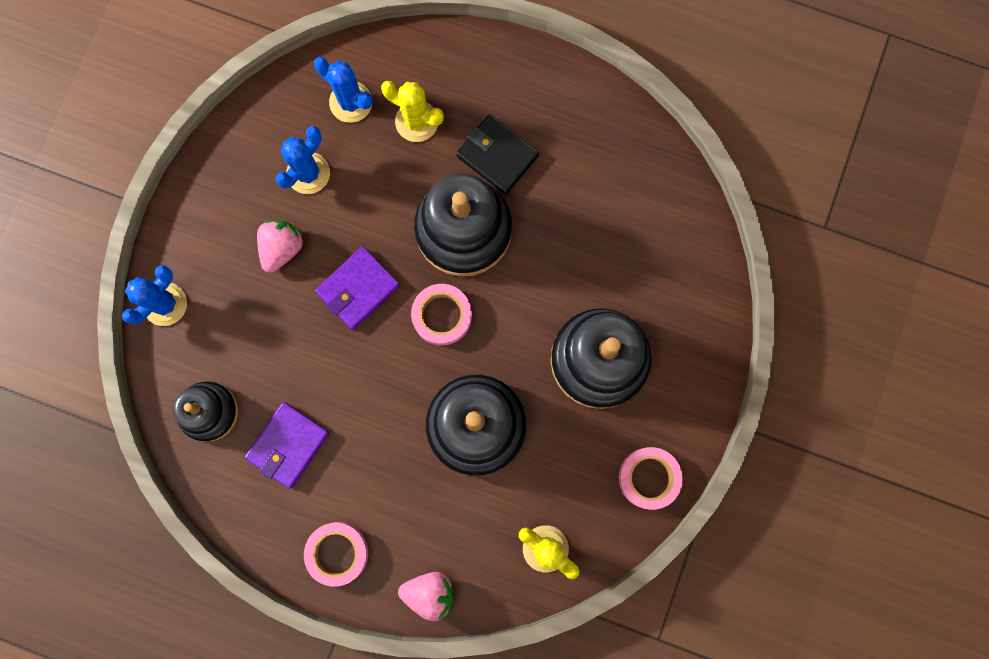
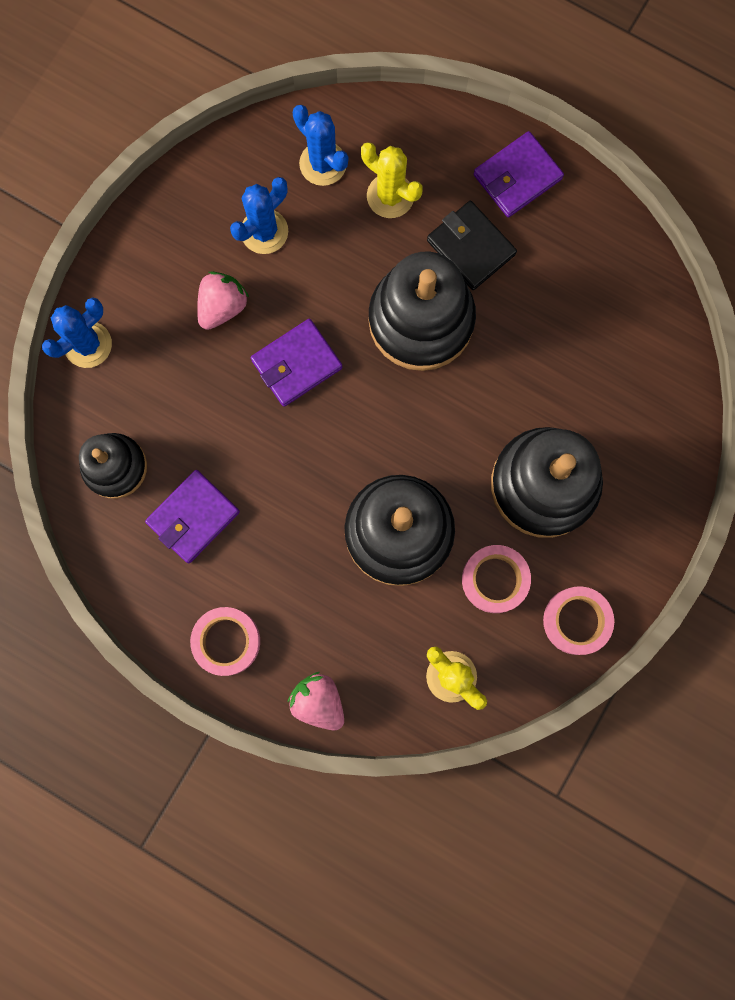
camera: 10 degrees right, 0 degrees up
pink strawberry [398,572,453,621] -> pink strawberry turned 150 degrees counterclockwise [287,672,344,730]
pink tape [411,284,472,345] -> pink tape moved to [462,545,531,613]
none -> purple wallet [474,131,564,217]

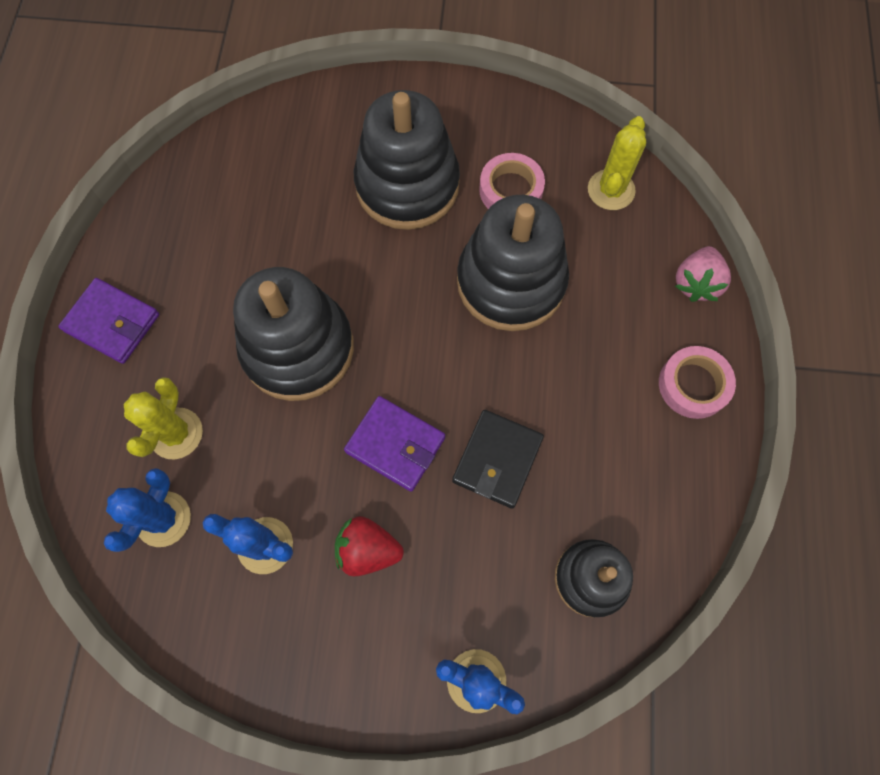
camera: 115 degrees left, 10 degrees down
purple wallet [145,470,240,563] -> none
pink strawberry [197,271,249,330] -> red strawberry [335,516,404,576]
black wallet [427,201,517,290] -> black wallet moved to [452,410,544,509]
pink tape [543,586,614,655] -> none

